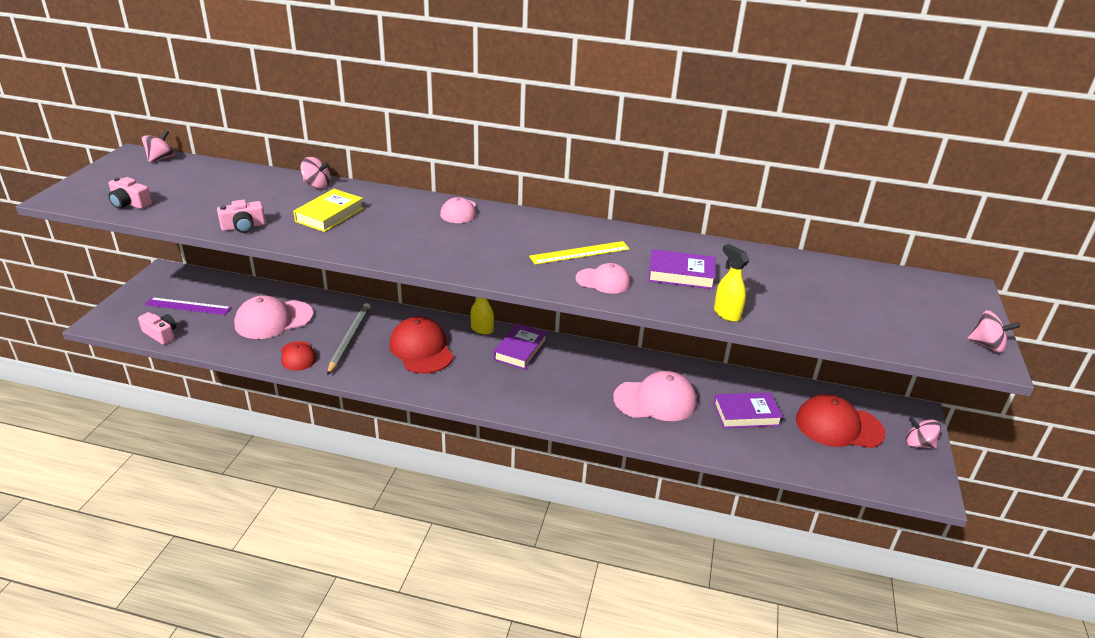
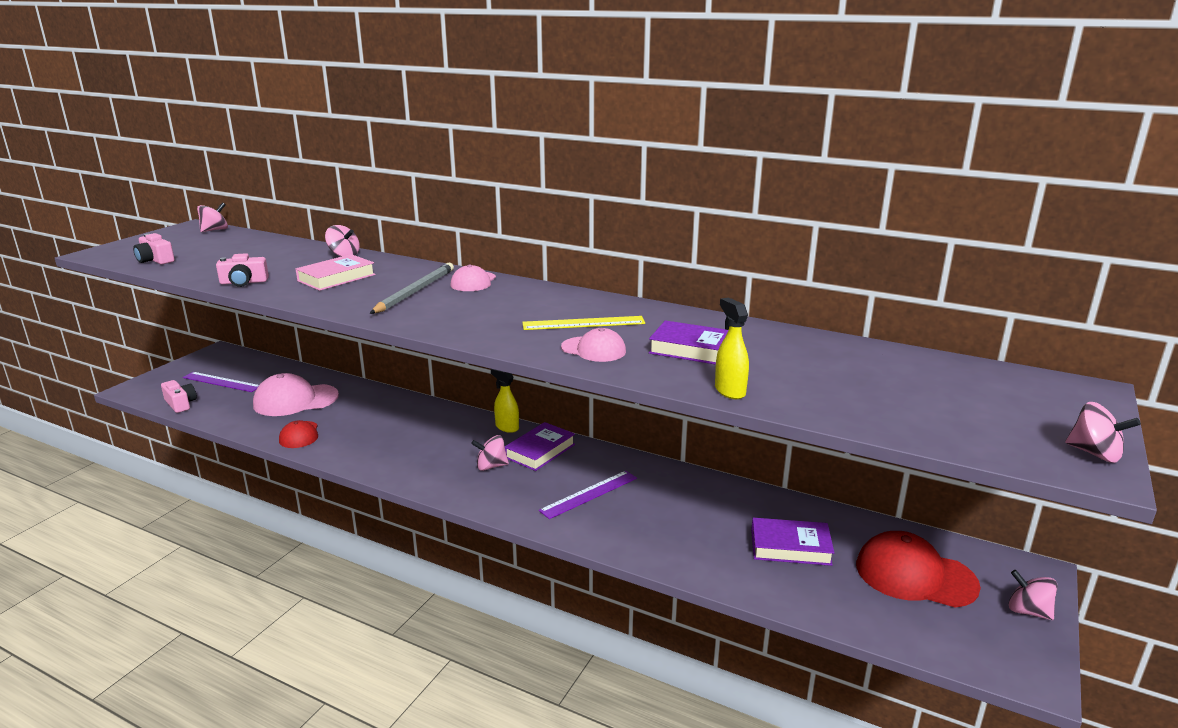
camera: 15 degrees right, 10 degrees down
yellow book [293,189,364,232] -> pink book [295,254,375,291]
grey pencil [327,303,370,375] -> grey pencil moved to [369,262,454,314]
red cap [389,317,454,373] -> none
pink cap [613,371,697,421] -> none
none -> pink spinning top [471,435,509,471]
none -> purple ruler [539,471,637,519]

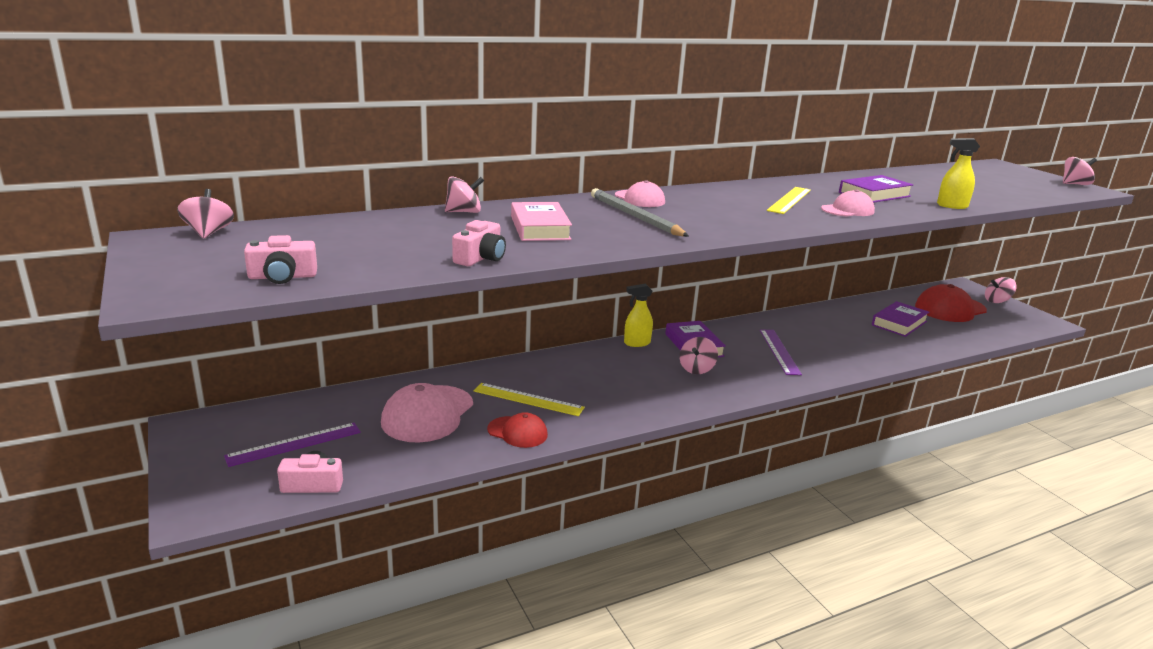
camera: 55 degrees left, 0 degrees up
none -> yellow ruler [474,383,585,416]

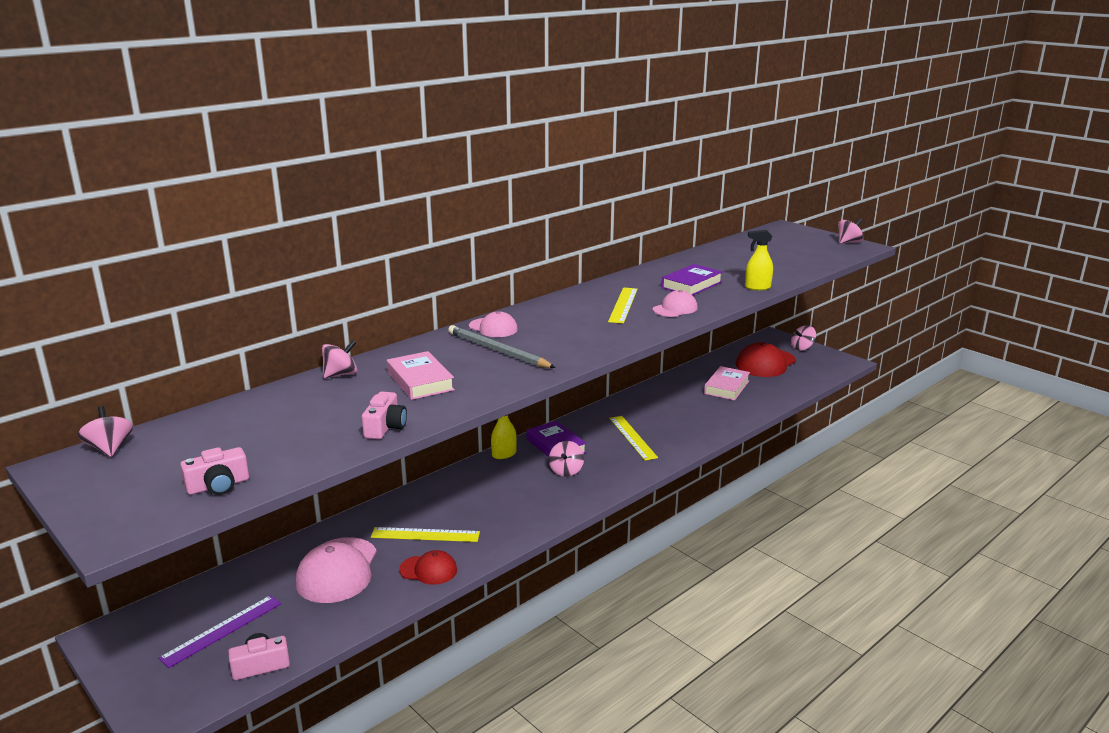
camera: 15 degrees left, 0 degrees up
purple ruler [760,329,802,375] -> yellow ruler [609,416,658,460]
purple book [872,301,929,337] -> pink book [704,366,750,401]

